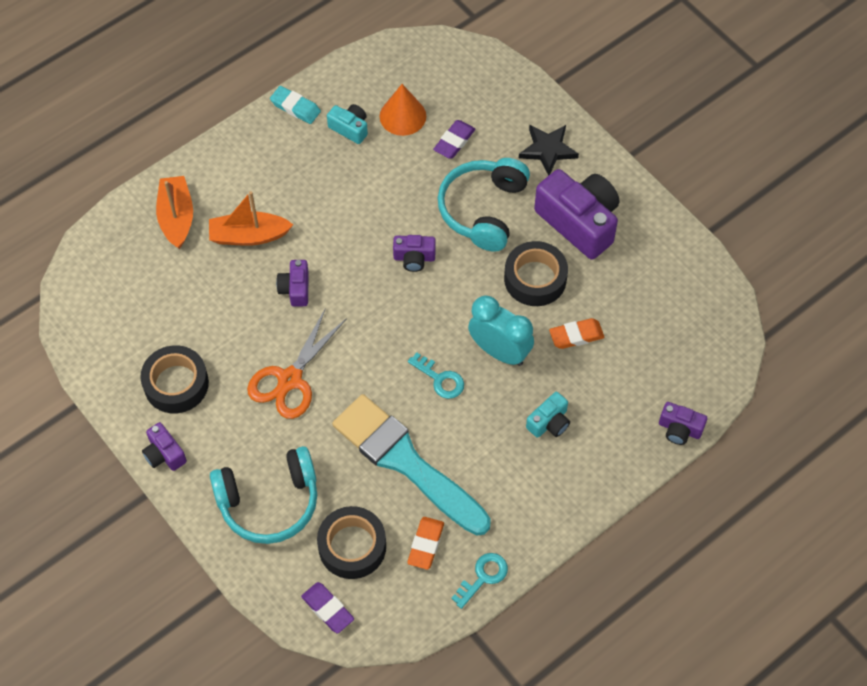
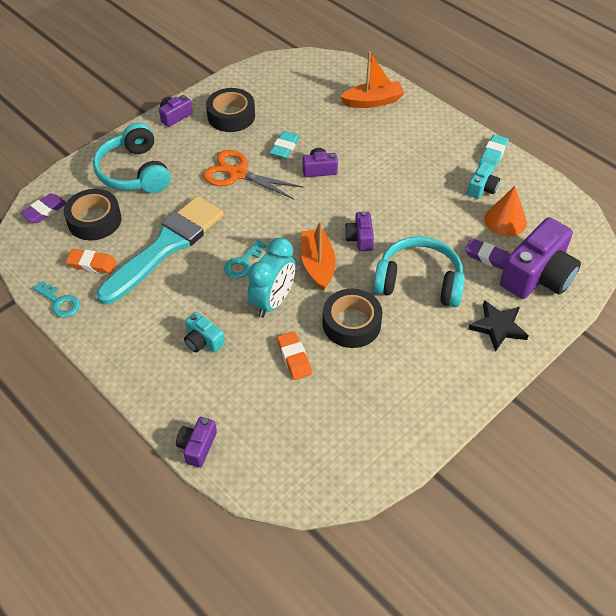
camera: 85 degrees right, 10 degrees down
orange boat [209,191,293,246] -> orange boat moved to [301,221,336,291]
purple camera [534,169,619,259] -> purple camera moved to [500,217,581,299]
none -> turquoise eraser [270,131,300,159]

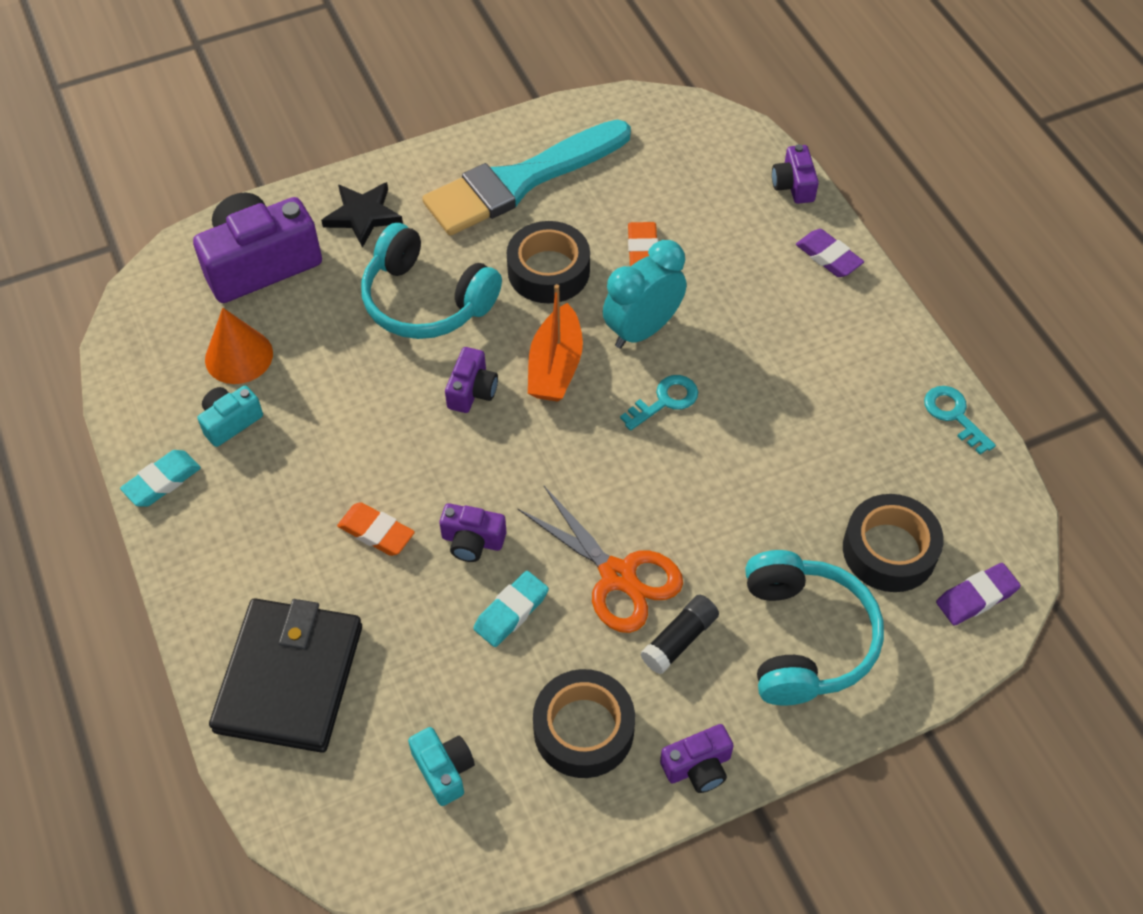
camera: 160 degrees left, 5 degrees up
orange eraser [66,249,117,274] -> orange eraser moved to [337,502,415,556]
turquoise brush [96,196,224,305] -> turquoise brush moved to [422,120,631,236]
purple camera [176,417,217,468] -> purple camera turned 135 degrees clockwise [772,144,819,204]
turquoise camera [184,312,225,353] -> turquoise camera moved to [408,727,475,806]
orange boat [340,51,404,108] -> black wallet [209,598,362,753]
purple eraser [465,238,510,270] -> purple eraser moved to [796,229,864,277]
none -> black glue stick [640,595,719,674]

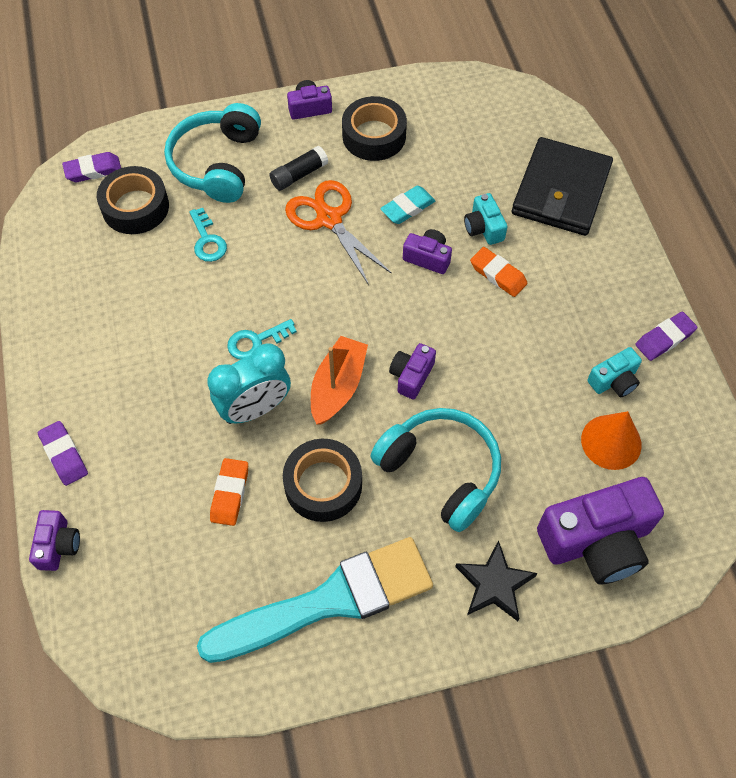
camera: 170 degrees left, 5 degrees up
turquoise eraser [120,450,201,507] -> purple eraser [635,312,698,361]
turquoise camera [408,727,475,806] -> turquoise camera moved to [464,193,507,245]
turquoise key [924,386,996,455] -> turquoise key moved to [189,208,227,262]

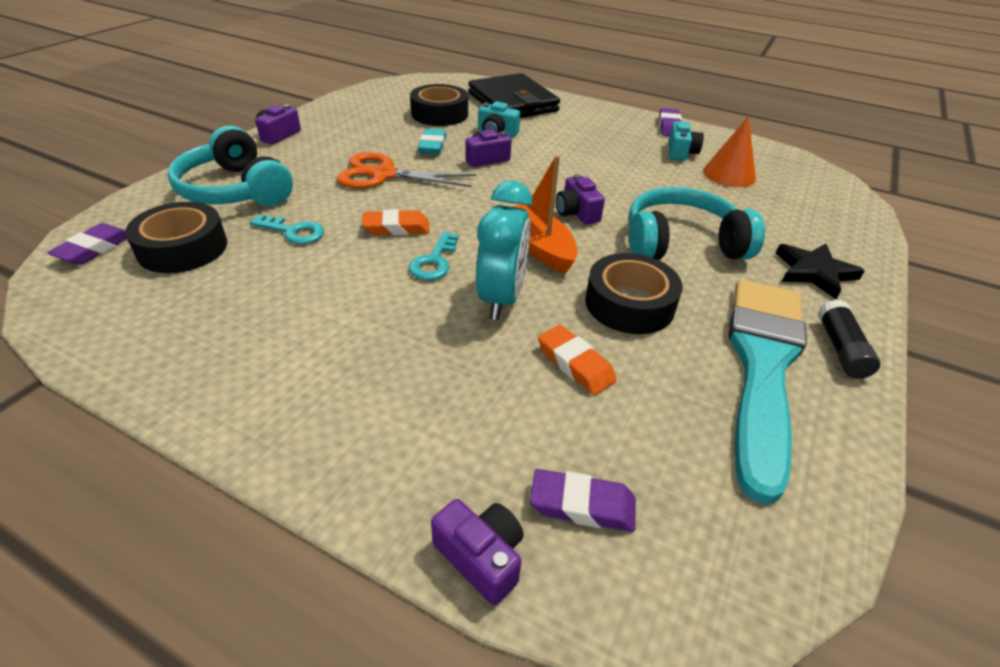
camera: 50 degrees left, 20 degrees down
purple eraser [38,421,88,486] -> purple eraser moved to [530,469,636,532]
black glue stick [269,146,328,191] -> black glue stick moved to [818,300,881,379]
black tape [342,96,407,161] -> black tape moved to [410,84,468,126]
orange eraser [470,247,527,297] -> orange eraser moved to [362,209,430,235]
purple camera [537,477,664,584] -> none

